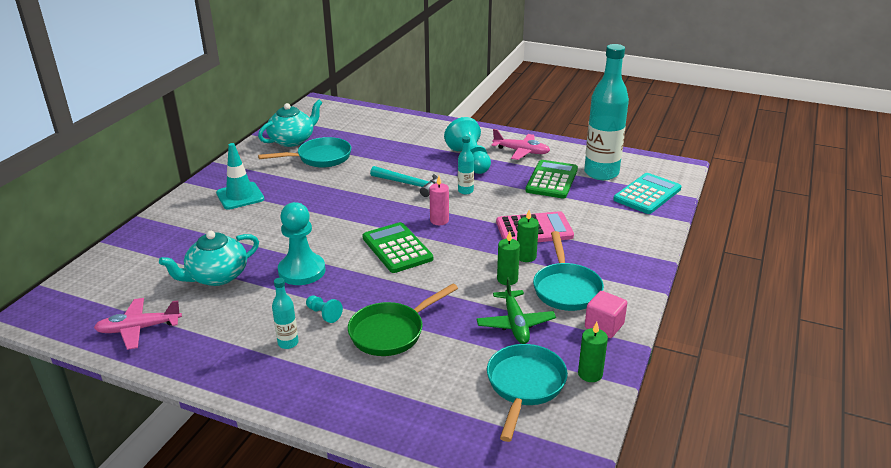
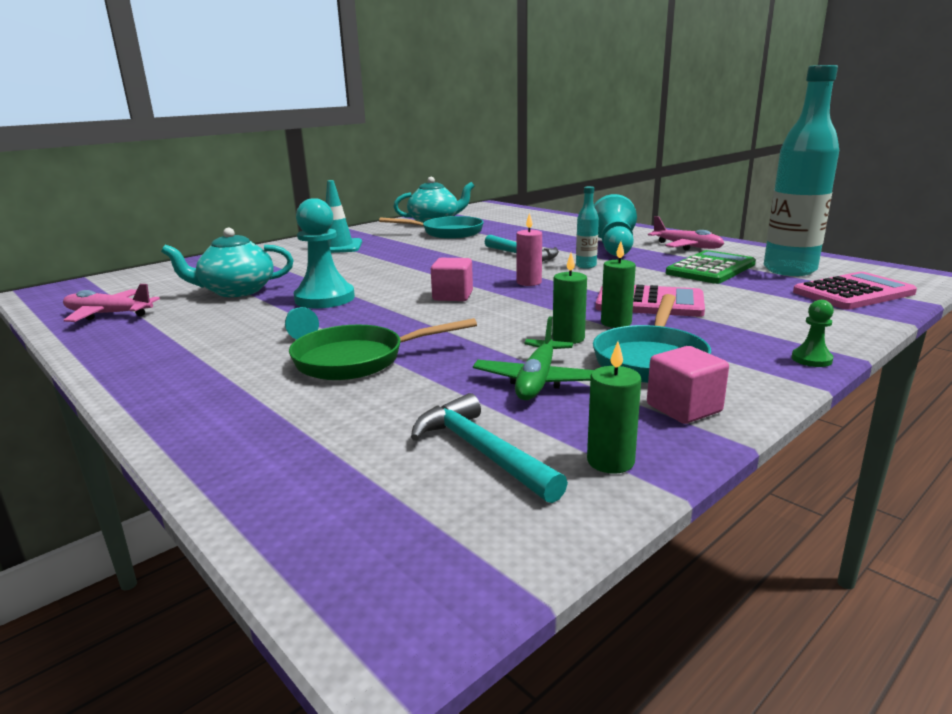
camera: 25 degrees right, 10 degrees down
turquoise bottle [272,278,299,349] -> none
green calculator [362,222,433,273] -> pink cube [431,258,473,301]
turquoise pan [487,344,568,442] -> turquoise hammer [411,393,568,503]
turquoise calculator [613,173,682,214] -> pink calculator [793,272,917,310]
none -> green pawn [792,300,834,367]

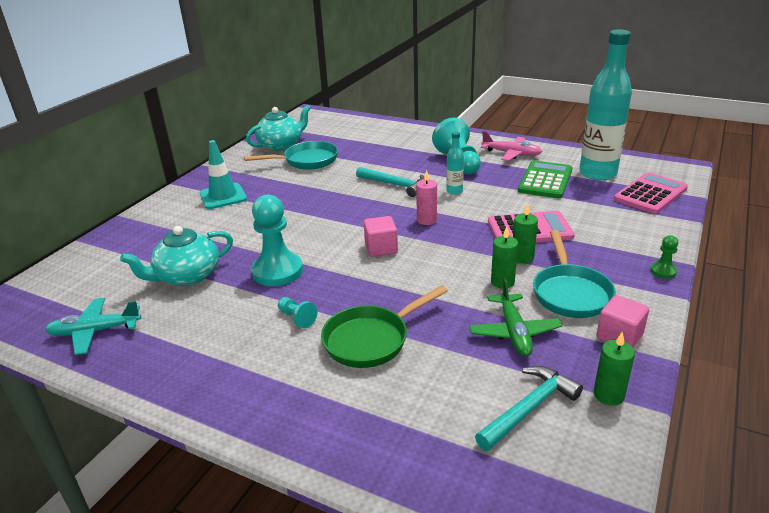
camera: 20 degrees left, 10 degrees up
pink plane [63,284,160,322] -> turquoise plane [45,298,141,355]
turquoise hammer [411,393,568,503] -> turquoise hammer turned 105 degrees clockwise [475,366,583,451]

